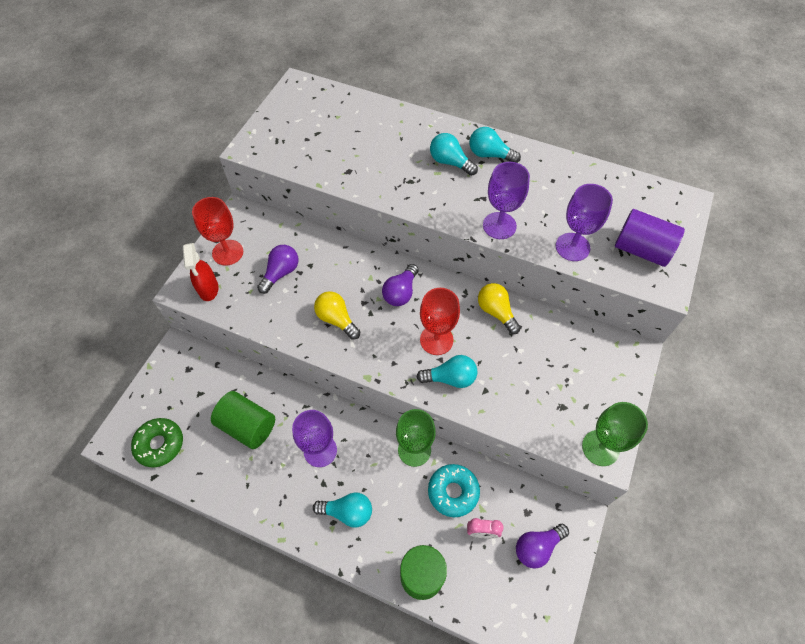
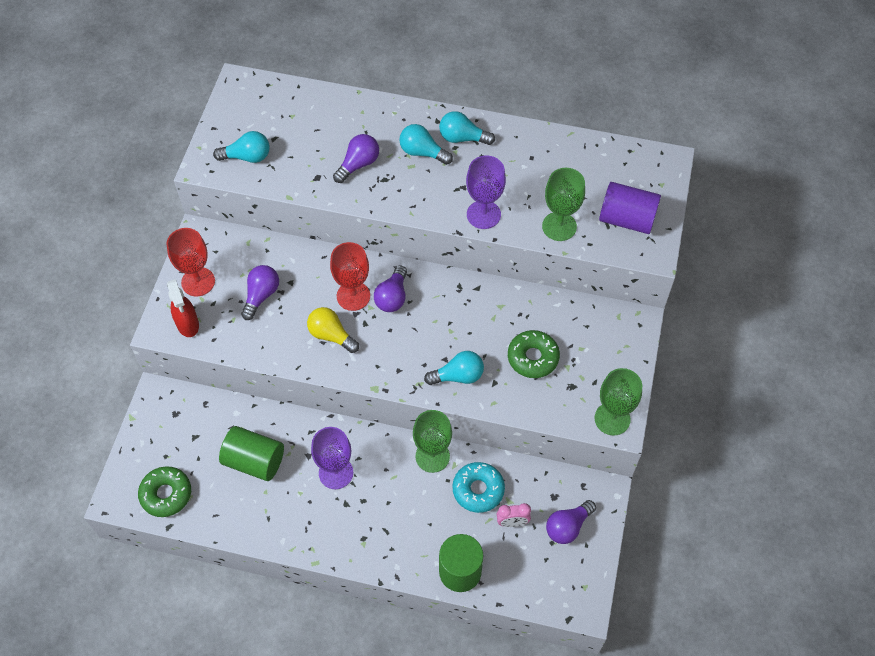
camera: 10 degrees left, 0 degrees up
turquoise light bulb [313,492,372,528] -> turquoise light bulb moved to [213,131,270,163]
red goblet [420,288,460,355] -> red goblet moved to [330,242,370,311]
yellow light bulb [478,283,521,334] -> none
purple goblet [556,184,613,261] -> green goblet [542,168,585,241]
none -> purple light bulb [333,134,379,183]
none -> green donut [508,330,560,378]

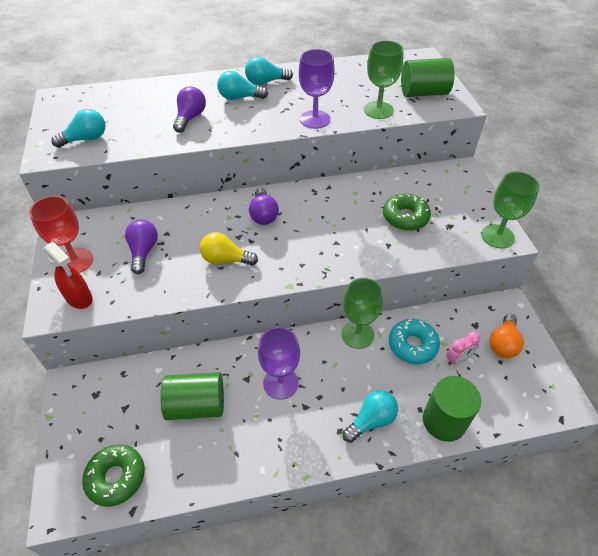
camera: 25 degrees left, 10 degrees down
red goblet [330,242,370,311] -> none
turquoise light bulb [424,351,484,385] -> turquoise light bulb moved to [343,390,398,443]
purple light bulb [546,500,596,544] -> orange light bulb [489,314,524,358]
purple cylinder [599,182,661,234] -> green cylinder [401,58,454,97]

